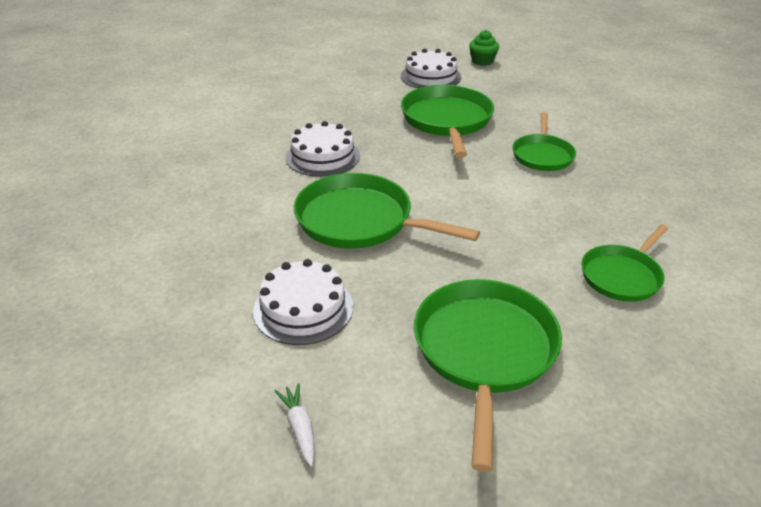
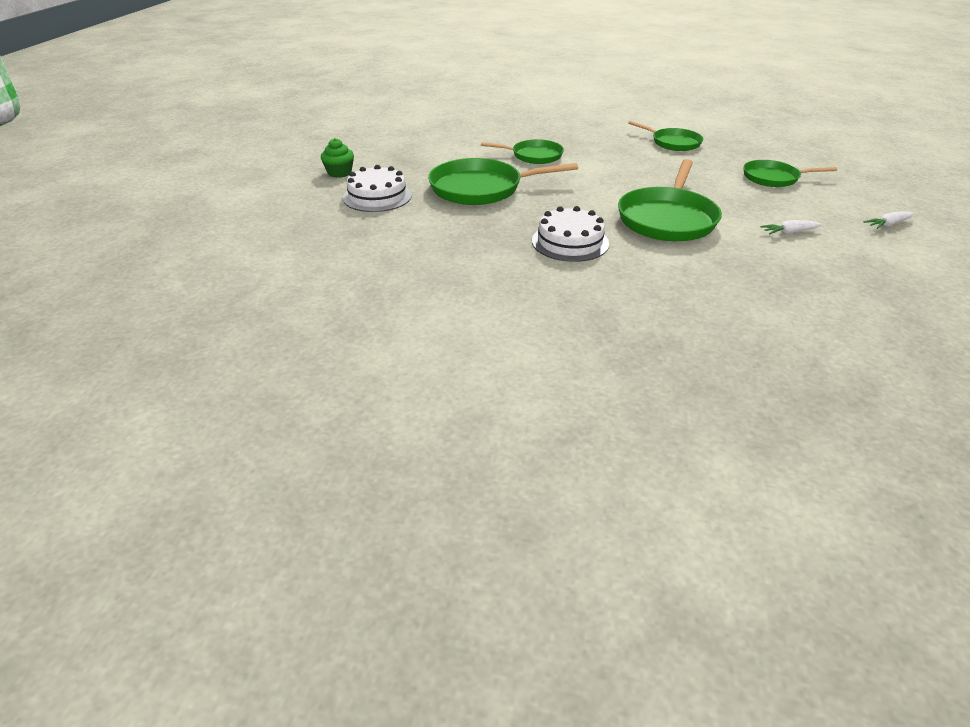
camera: 95 degrees left, 0 degrees up
white cake [253,259,353,345] -> white carrot [760,220,822,235]
green pan [414,279,562,472] -> green pan [743,160,837,187], size x0.61

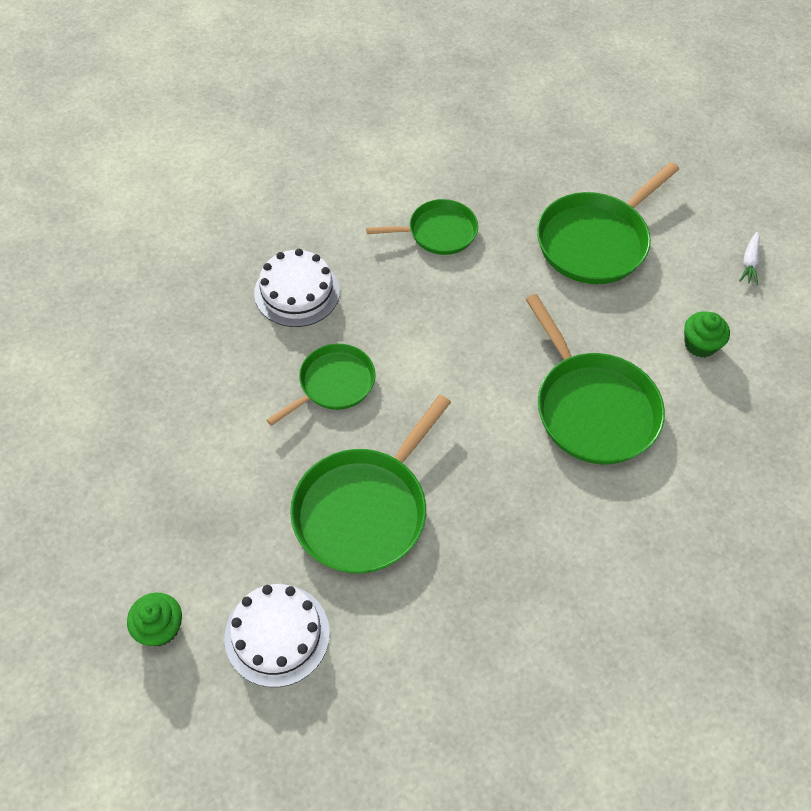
camera: 50 degrees left, 20 degrees up
white cake [532,206,609,262] -> white cake moved to [254,249,340,327]
green pan [743,160,837,187] -> green pan [537,162,679,284], size x1.63
white carrot [760,220,822,235] -> green cupcake [684,311,730,357]

